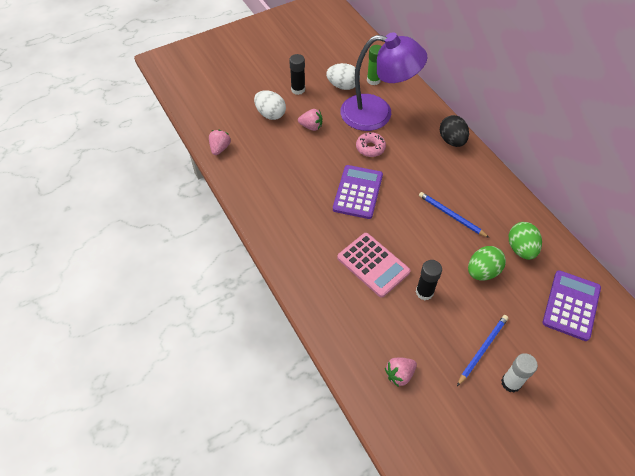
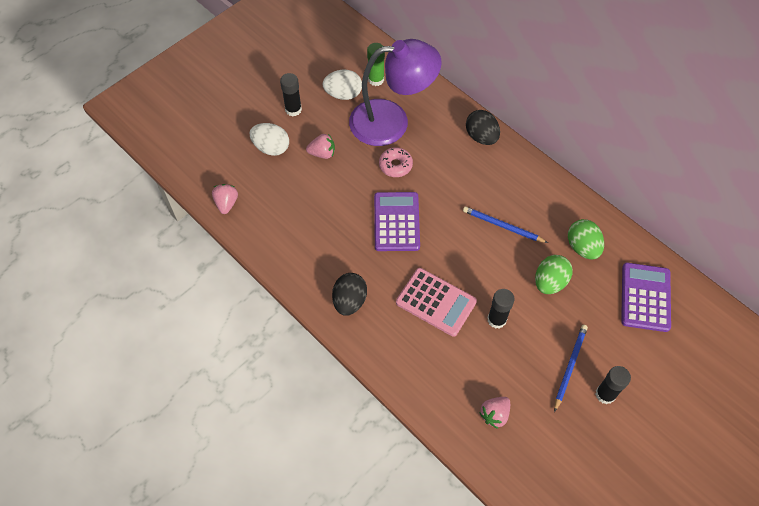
camera: 15 degrees left, 5 degrees up
white glue stick [501,353,538,393] -> black glue stick [596,366,631,404]
none -> black egg [332,273,367,316]

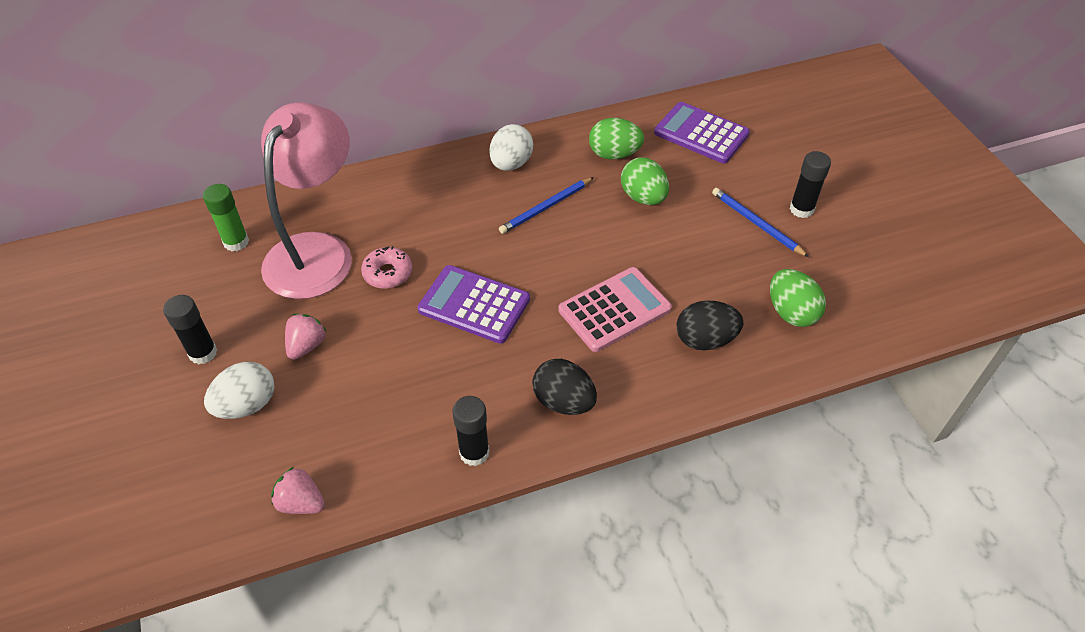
camera: 65 degrees left, 10 degrees down
white egg [323,70,362,100] -> white egg moved to [489,124,533,171]
purple lamp [349,39,442,146] -> pink lamp [261,102,352,299]
black egg [466,110,500,145] -> black egg moved to [677,301,743,350]
pink strawberry [479,397,510,429] -> green egg [770,269,826,327]
black glue stick [488,289,515,329] -> black glue stick moved to [452,396,490,466]

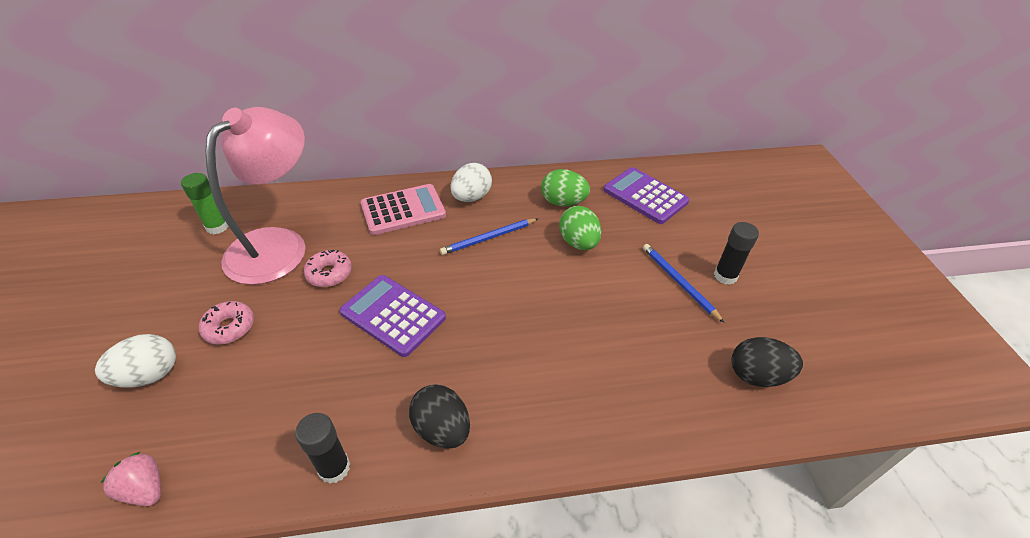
camera: 10 degrees right, 5 degrees down
black glue stick [163,295,217,365] -> none
pink strawberry [285,314,327,359] -> pink donut [199,301,254,345]
pink calculator [559,267,672,352] -> pink calculator moved to [360,184,446,235]
black egg [677,301,743,350] -> black egg moved to [732,337,803,387]
green egg [770,269,826,327] -> none

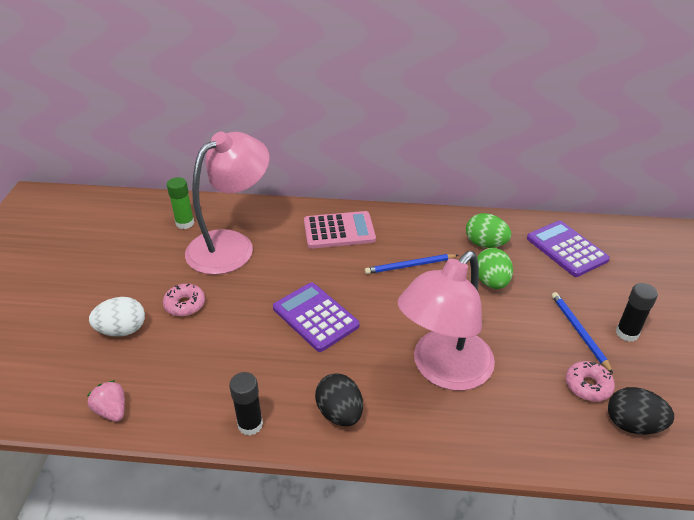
camera: 15 degrees right, 5 degrees down
pink donut [304,250,352,287] -> pink donut moved to [566,361,615,402]
white egg [451,163,492,202] -> none
none -> pink lamp [398,251,495,391]

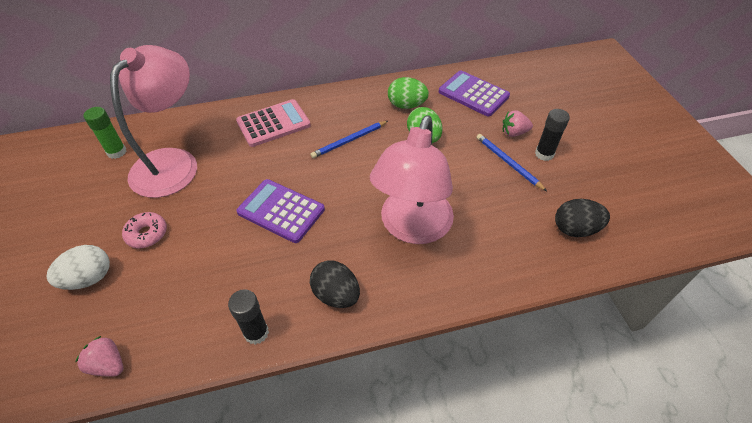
camera: 20 degrees left, 10 degrees up
pink donut [566,361,615,402] -> none
none -> pink strawberry [503,110,533,137]

